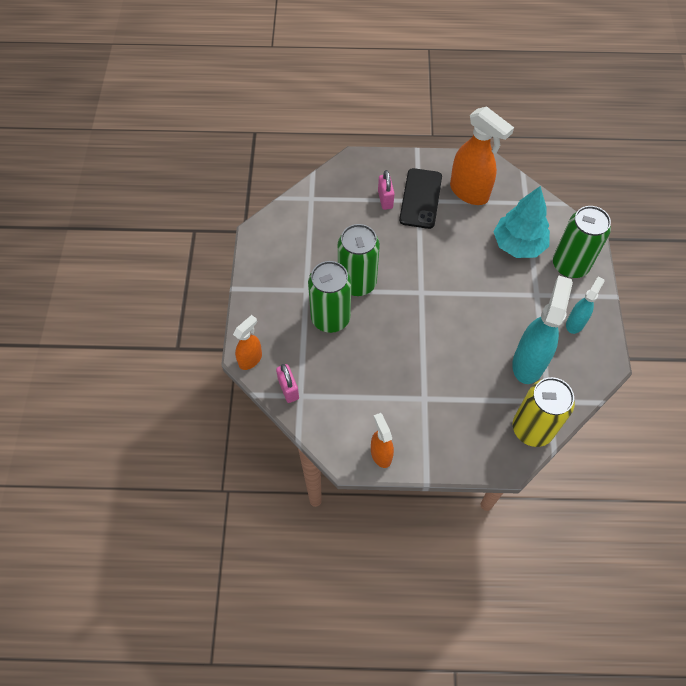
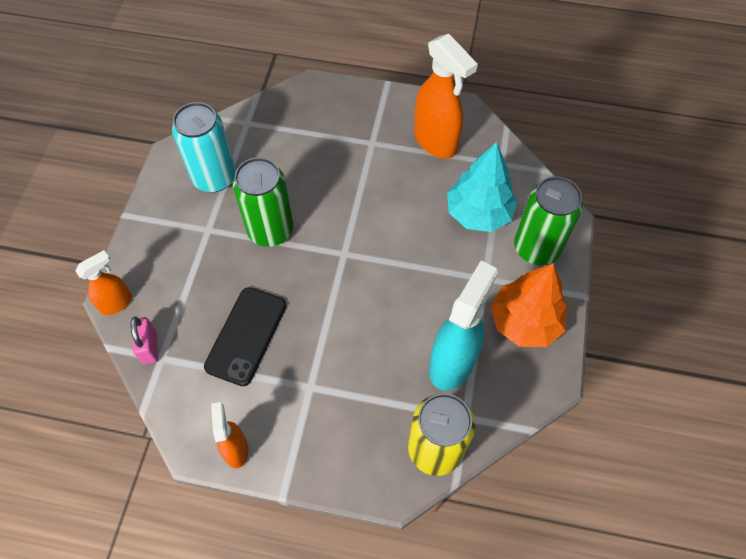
camera: 10 degrees right, 0 degrees up
green can [308,261,351,333] -> none
pink padlock [378,170,395,210] -> none
black phone [399,168,442,229] -> black phone moved to [204,287,286,386]
turquoise spray bottle [566,277,605,334] -> orange tree [491,263,567,347]
none -> turquoise can [172,102,236,192]

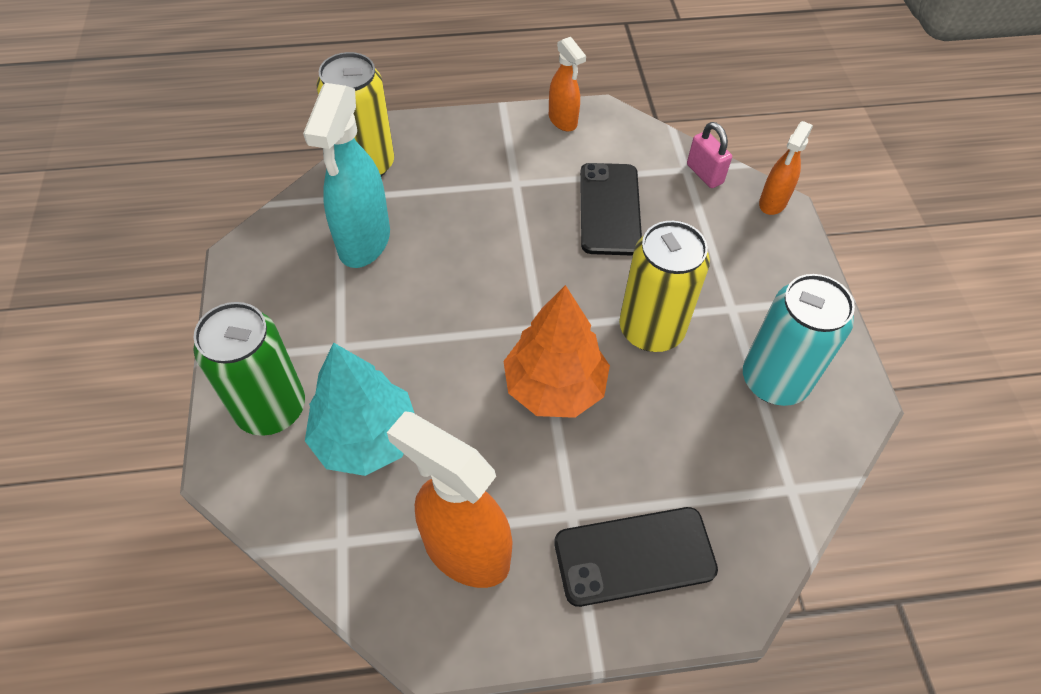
camera: 160 degrees right, 5 degrees down
green can [233,157,294,247] -> yellow can [619,221,710,352]
orange tree [491,263,567,347] -> orange tree moved to [503,285,610,418]
none -> black phone [554,507,718,607]

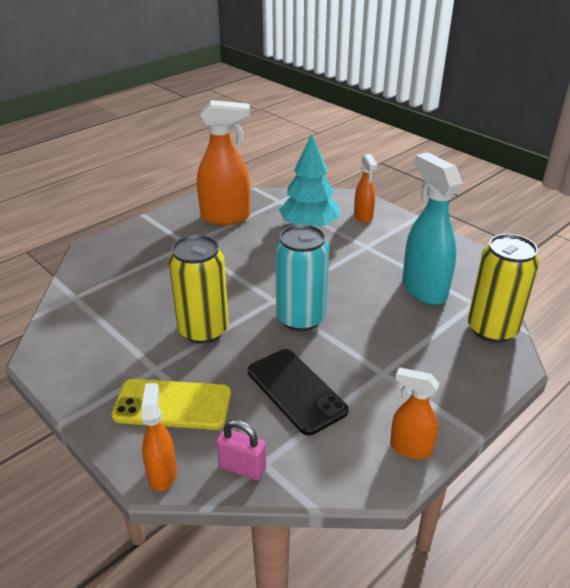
camera: 145 degrees right, 20 degrees down
green can [193,302,305,436] -> orange spray bottle [354,154,378,223]
orange tree [503,285,610,418] -> none
black phone [554,507,718,607] -> none
turquoise can [743,274,855,406] -> turquoise can moved to [275,224,329,331]
none -> yellow phone [111,379,231,430]

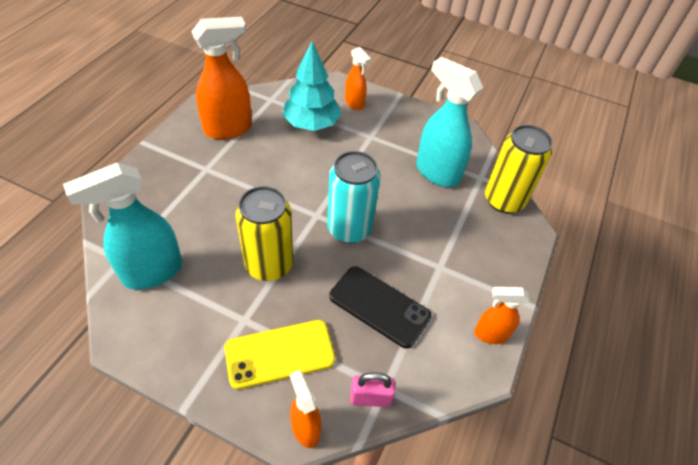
camera: 25 degrees left, 15 degrees up
none -> turquoise spray bottle [63,162,183,290]

